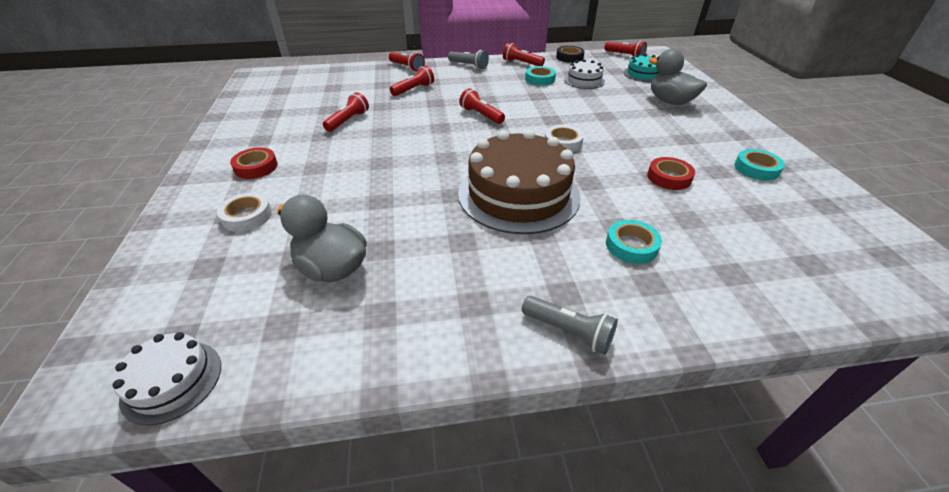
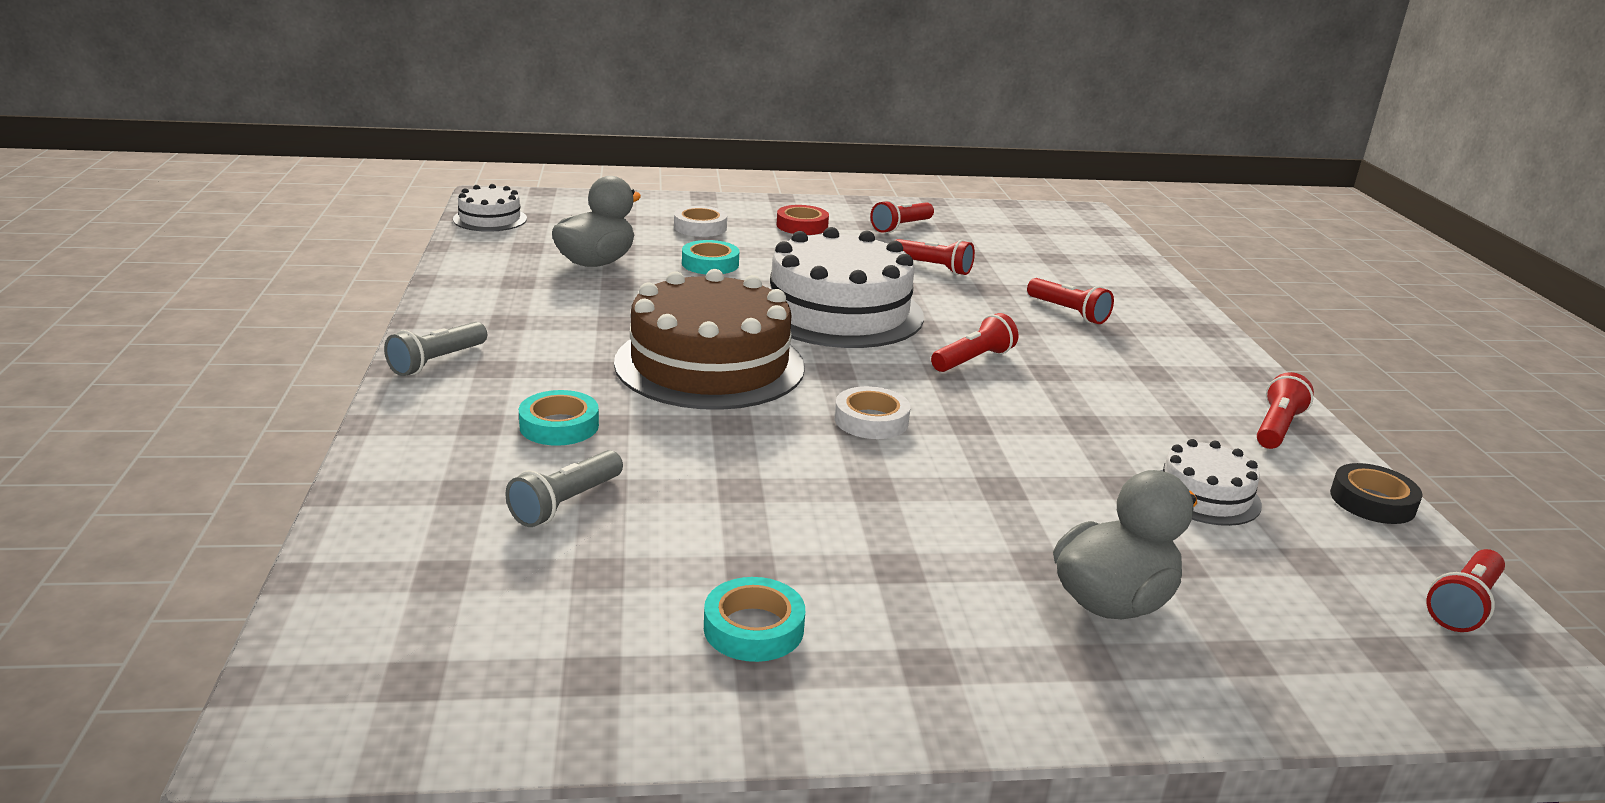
camera: 90 degrees right, 15 degrees down
red flashlight [389,52,425,72] -> red flashlight moved to [870,200,934,233]
grey flashlight [448,50,489,69] -> grey flashlight moved to [505,450,623,527]
turquoise tape [525,66,556,86] -> turquoise tape moved to [682,240,739,274]
turquoise cake [624,54,659,82] -> none
red tape [647,157,695,190] -> none
none -> white cake [770,227,924,348]

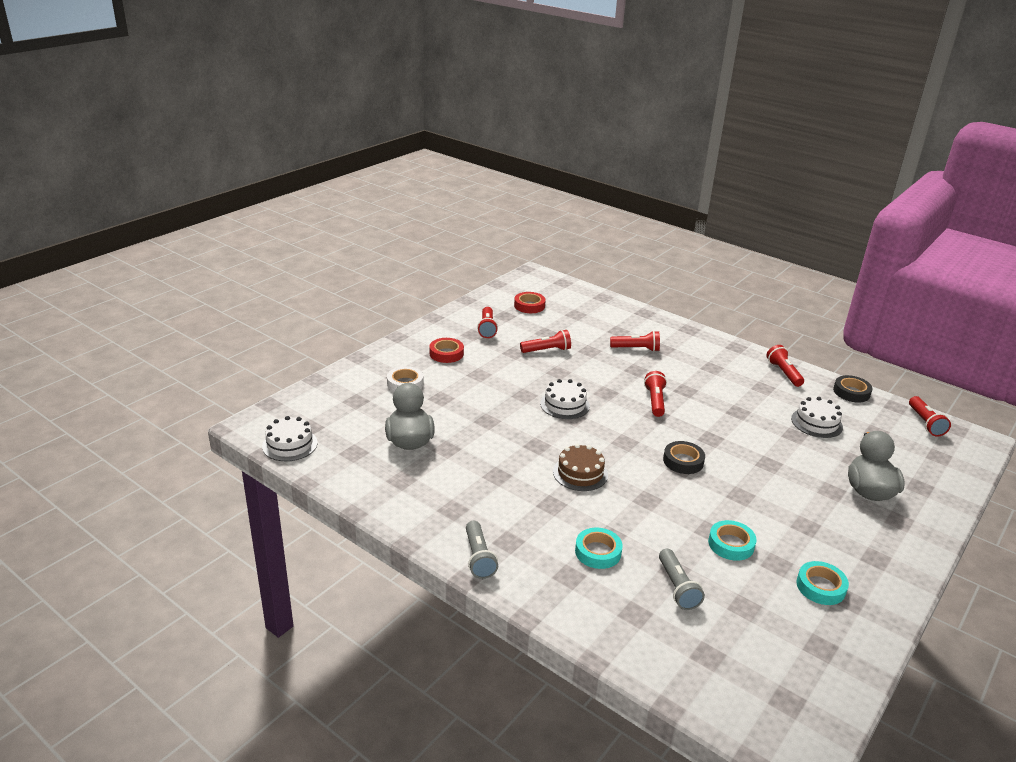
camera: 45 degrees left, 5 degrees up
brown cake [614,269,805,410] -> brown cake [553,444,608,491], size x0.49
turquoise tape [682,240,739,274] -> turquoise tape moved to [708,520,757,561]
white cake [770,227,924,348] -> white cake [540,379,590,419], size x0.49
white tape [834,386,911,439] -> black tape [663,441,705,474]
none -> red tape [514,292,546,313]

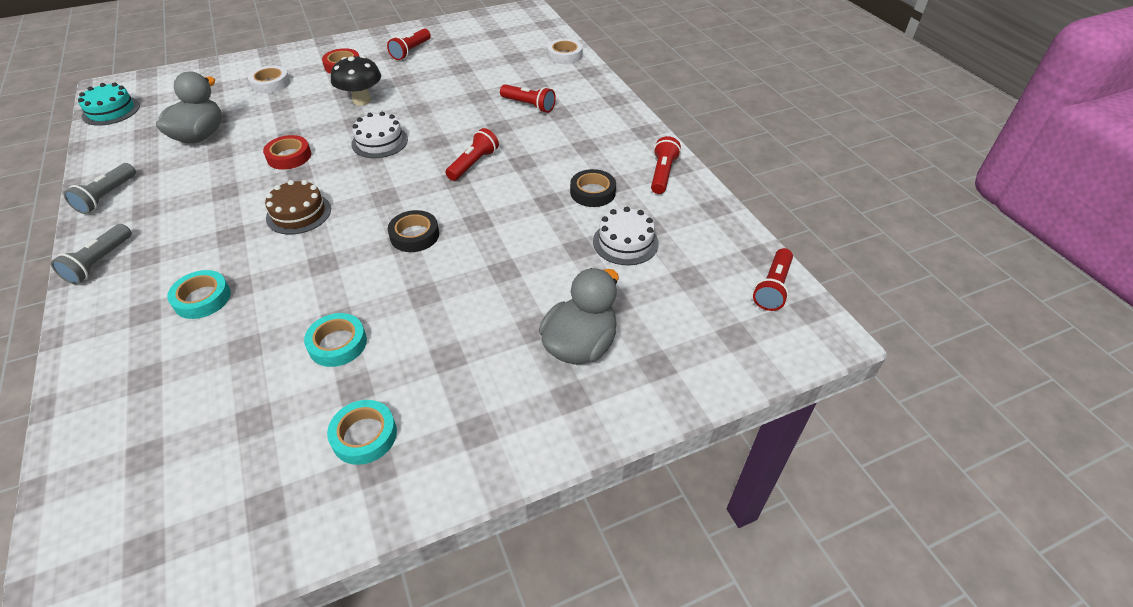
camera: 30 degrees right, 15 degrees up
white cake [262,416,318,461] -> turquoise cake [78,82,140,126]
red tape [514,292,546,313] -> red tape moved to [263,135,311,170]
red flashlight [520,330,571,353] -> none
grey flashlight [659,549,705,610] -> grey flashlight moved to [64,163,136,214]
black tape [833,375,873,403] -> black tape moved to [570,169,616,207]
none -> black mushroom [331,56,381,105]
none -> white tape [547,39,582,64]

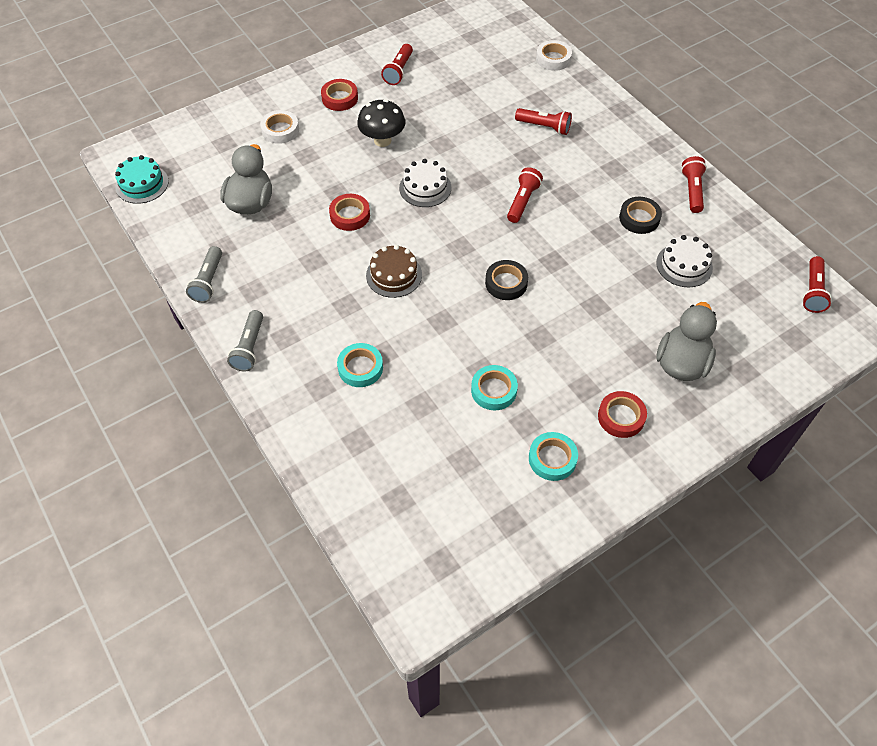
camera: 10 degrees left, 10 degrees up
none -> red tape [598,391,647,438]

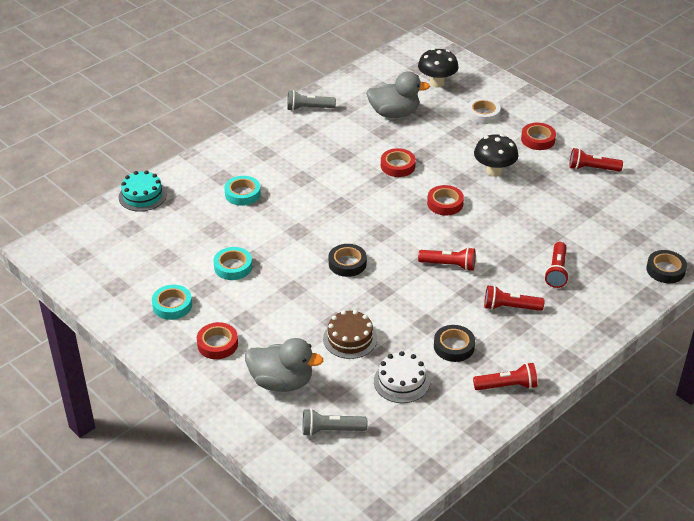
camera: 80 degrees right, 15 degrees down
turquoise cake [115,155,169,204] -> turquoise cake moved to [119,170,167,211]
grey flashlight [227,310,263,371] -> grey flashlight moved to [303,409,368,436]
brown cake [366,245,422,298] -> brown cake moved to [323,310,377,359]
white cake [399,159,451,207] -> red tape [427,185,464,216]
white tape [536,40,572,71] -> black tape [646,250,687,283]
red flashlight [802,256,832,313] -> red flashlight moved to [484,285,544,311]
none -> black mushroom [418,48,459,88]

